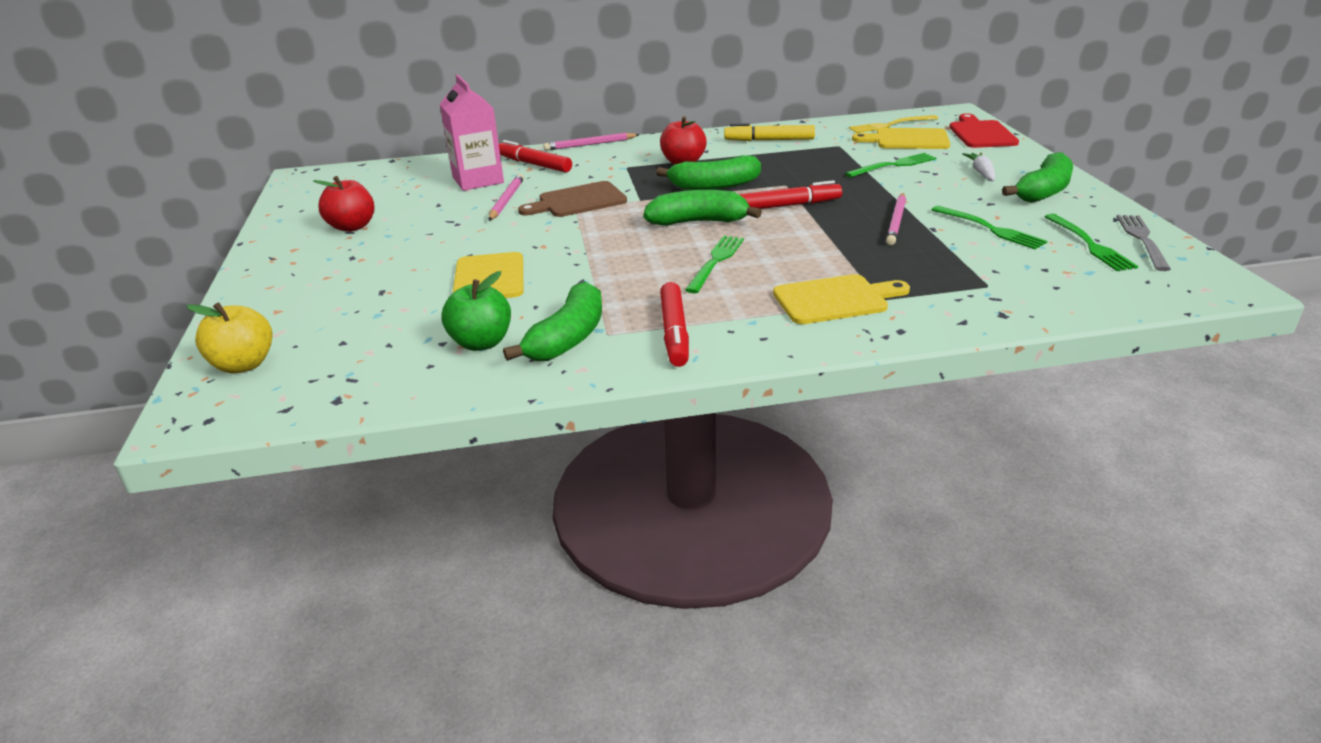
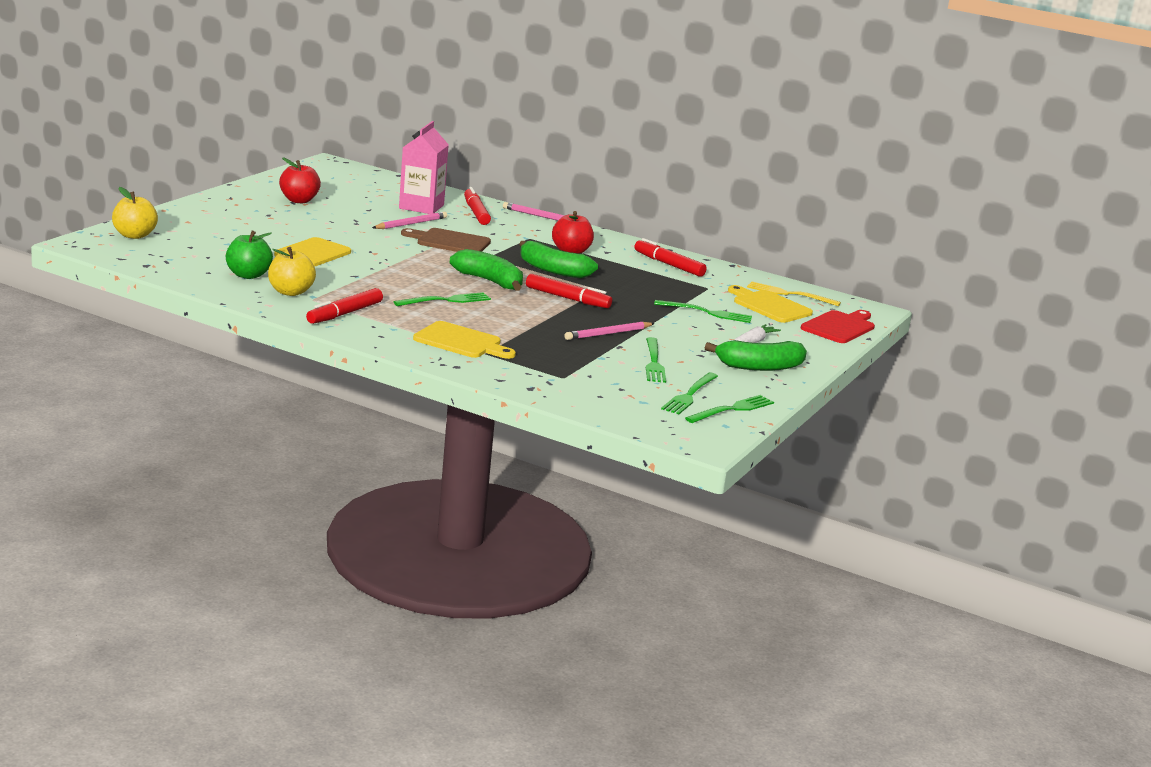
camera: 35 degrees right, 10 degrees down
green banana [503,282,602,361] -> yellow apple [268,247,316,296]
yellow marker [724,123,815,141] -> red marker [634,238,707,277]
grey fork [1116,215,1171,271] -> green fork [685,395,774,423]

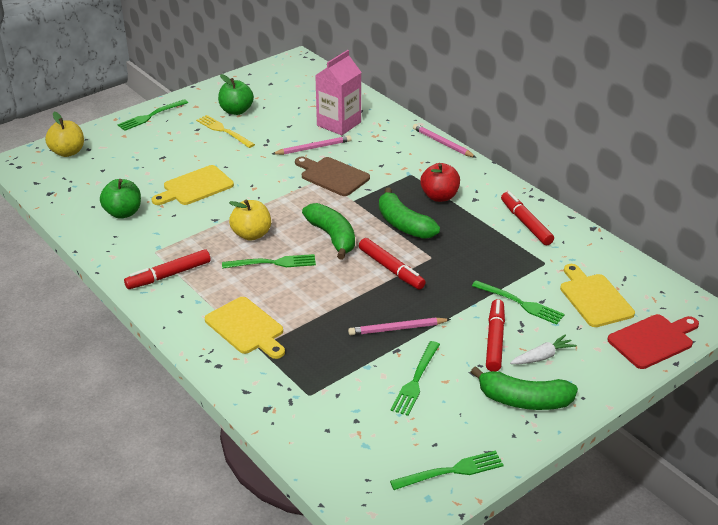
camera: 25 degrees right, 15 degrees up
yellow apple [268,247,316,296] -> yellow apple moved to [229,200,271,241]
red apple [279,157,321,203] -> green apple [218,74,254,115]
red marker [464,187,491,225] -> red marker moved to [486,299,505,371]
green fork [661,373,718,414] -> green fork moved to [117,99,188,131]
yellow fork [747,282,841,306] -> yellow fork moved to [196,115,255,148]

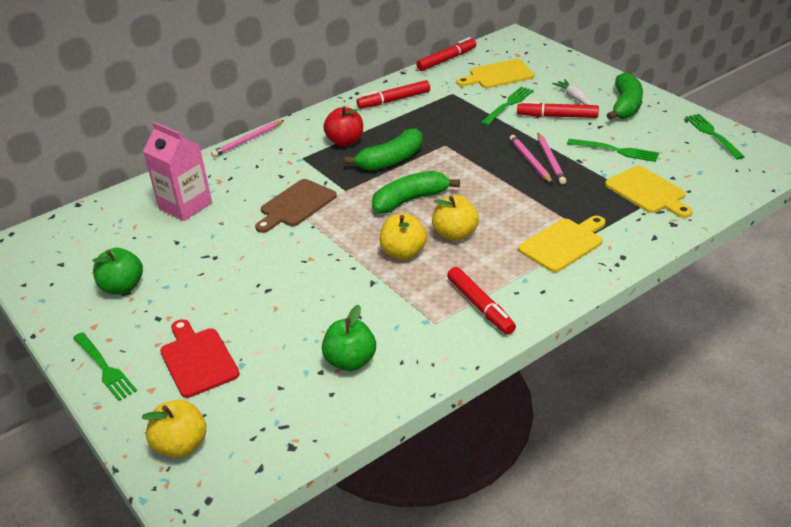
camera: 85 degrees left, 0 degrees up
yellow cutting board [151,165,234,205] -> yellow cutting board moved to [605,166,693,218]
yellow fork [196,115,255,148] -> none
green fork [222,254,316,269] -> yellow apple [432,196,479,241]
pink pencil [272,135,352,155] -> pink pencil moved to [510,135,553,184]
red marker [359,238,426,290] -> red marker moved to [416,37,476,71]
red cutting board [607,314,699,369] -> red cutting board moved to [160,319,240,398]

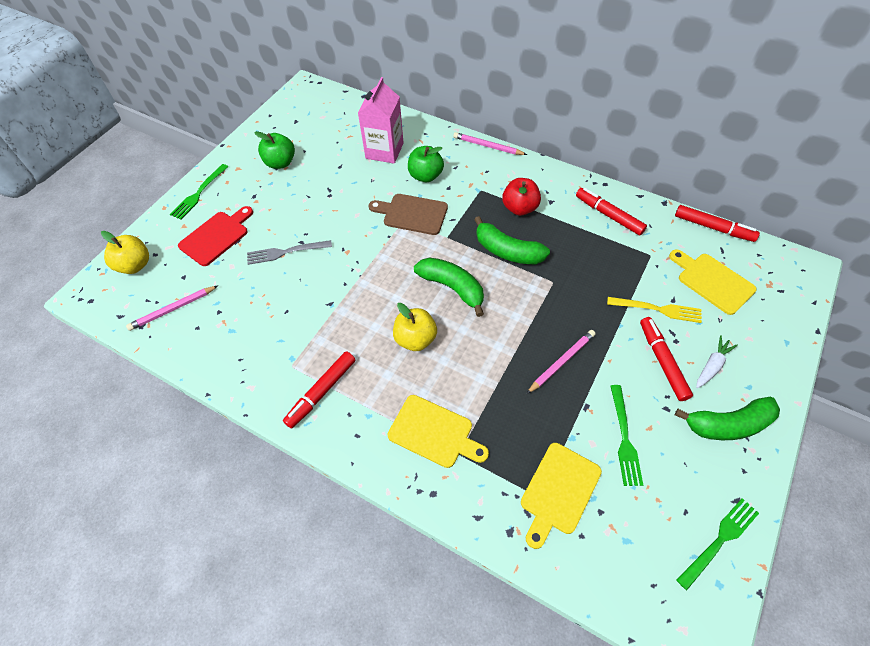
camera: 65 degrees right, 20 degrees up
green apple [322,305,376,371] -> green apple moved to [408,146,444,182]
yellow apple [380,213,427,260] -> none
green fork [481,87,533,125] -> yellow fork [607,297,702,323]
pink pencil [538,133,566,184] -> pink pencil moved to [126,286,218,331]
none -> grey fork [247,240,332,265]

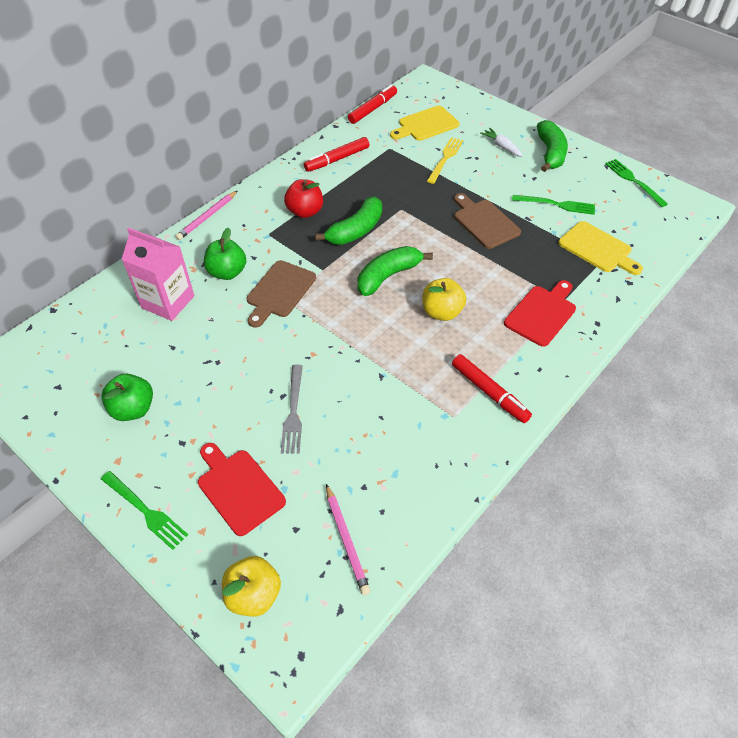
camera: 80 degrees left, 5 degrees down
yellow cutting board [388,395,489,468] -> red cutting board [504,280,576,347]
pink pencil [527,330,596,394] -> brown cutting board [454,193,521,249]
red marker [640,317,693,401] -> none

